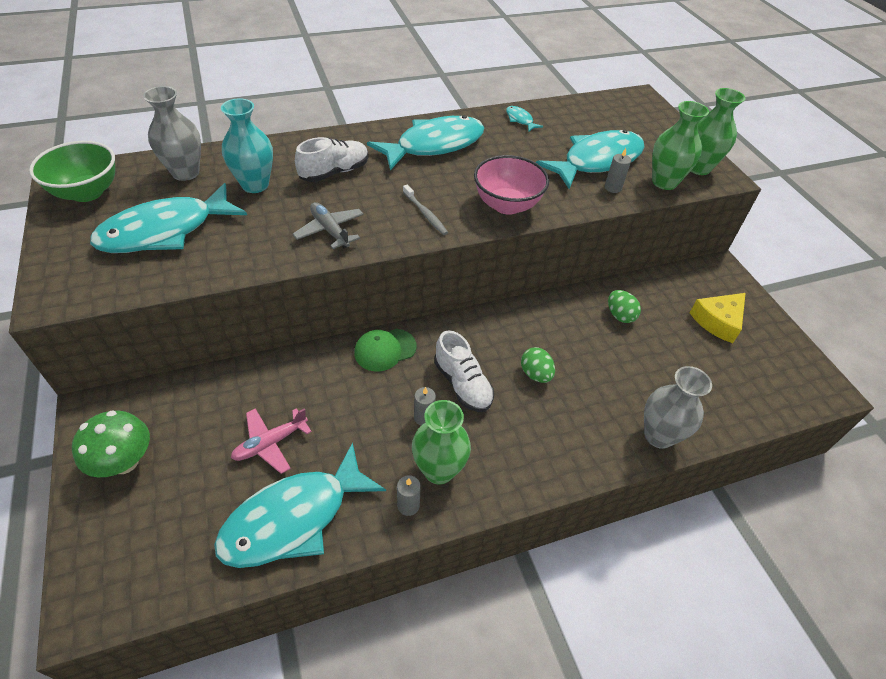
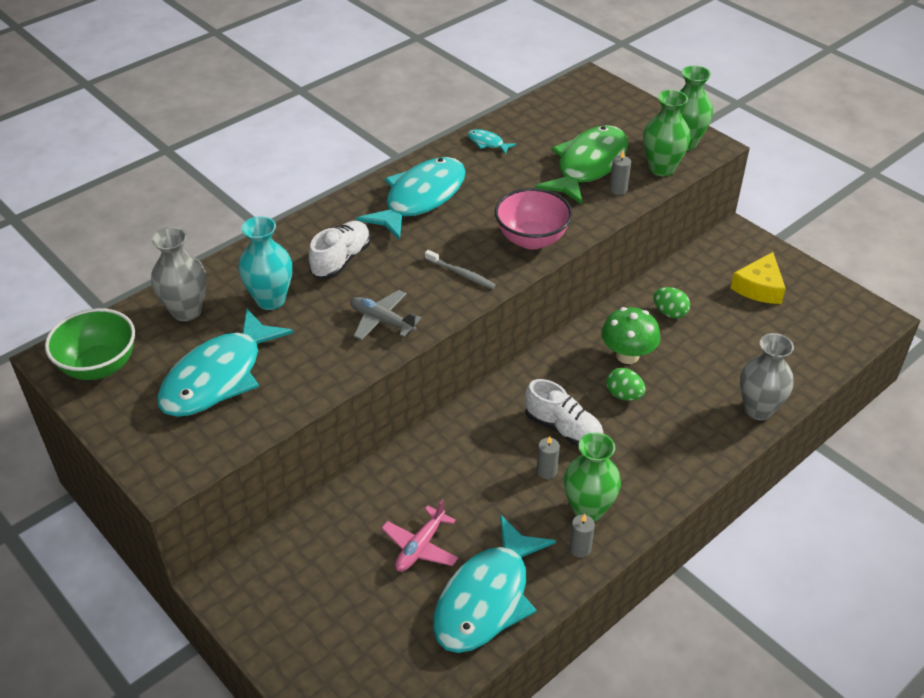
camera: 20 degrees left, 5 degrees down
green mushroom [72,410,150,477] -> green mushroom moved to [601,307,661,364]
green cap [354,329,417,371] -> none
turquoise fish [536,130,645,189] -> green fish [535,125,628,205]

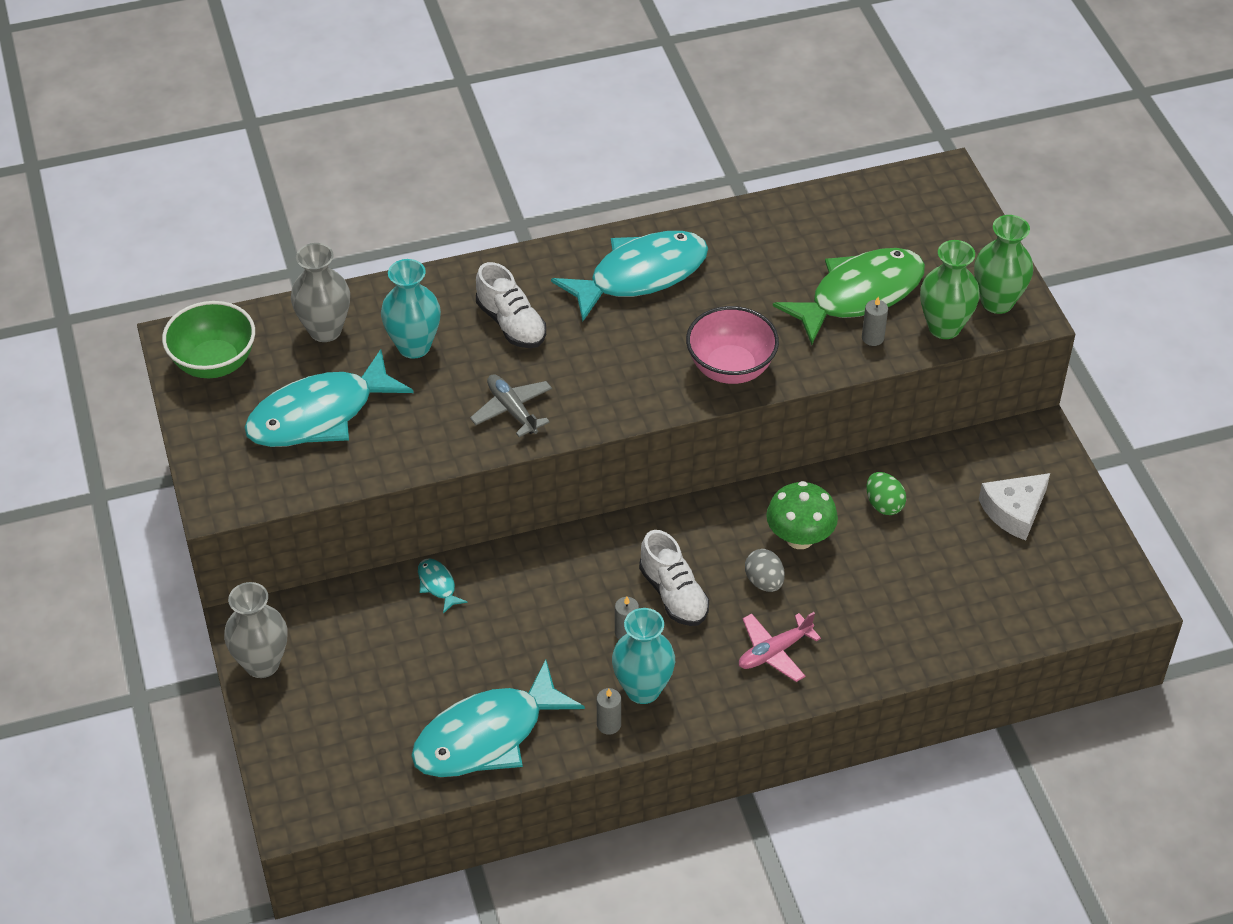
camera: 25 degrees right, 5 degrees up
white shoe [309,221,371,279] -> white shoe turned 90 degrees clockwise [476,262,546,348]
pink plane [381,499,458,572] -> pink plane moved to [739,612,821,682]
grey toothbrush [425,250,496,289] -> none
turquoise fish [468,129,516,154] -> turquoise fish moved to [418,558,468,614]
green vase [564,432,621,522] -> turquoise vase [612,608,675,704]
green egg [606,368,645,401] -> grey egg [745,549,785,592]
yellow cheese [730,252,786,304] -> white cheese [979,473,1050,541]
grey vase [740,333,794,420] -> grey vase moved to [224,582,287,678]

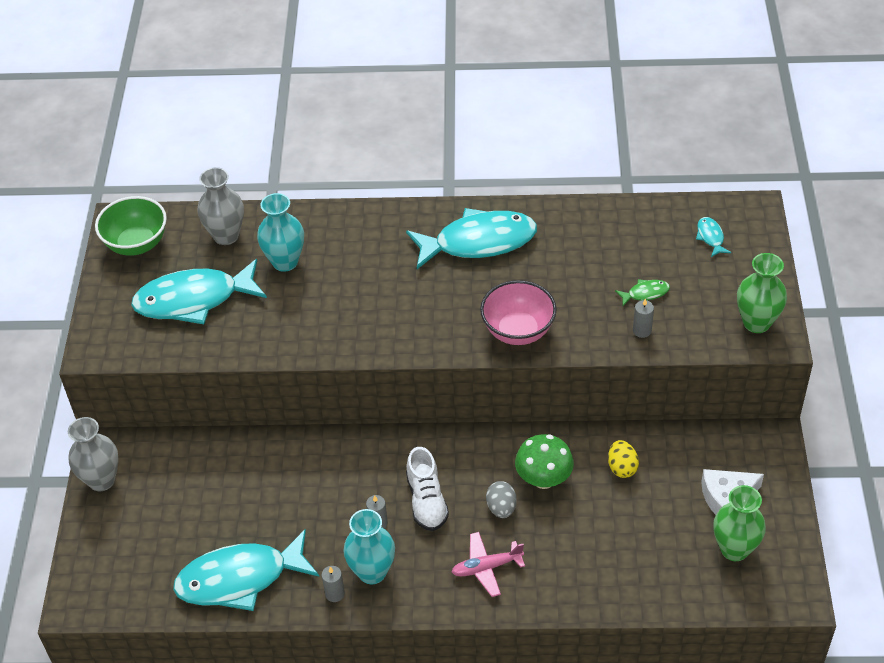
camera: 20 degrees right, 0 degrees up
turquoise fish [418,558,468,614] -> turquoise fish moved to [696,217,731,257]
grey plane [470,374,552,437] -> none
white shoe [476,262,546,348] -> none
green fish [773,248,925,345] -> green fish [615,279,670,306], size x0.41
green egg [867,472,906,515] -> yellow egg [608,440,639,478]
green vase [920,240,980,339] -> green vase moved to [713,485,766,561]

